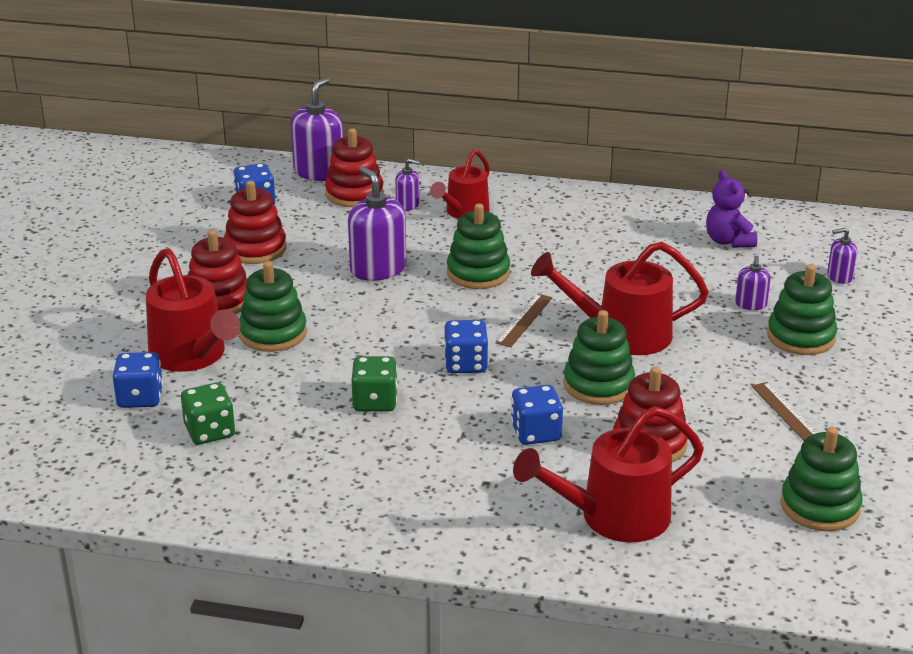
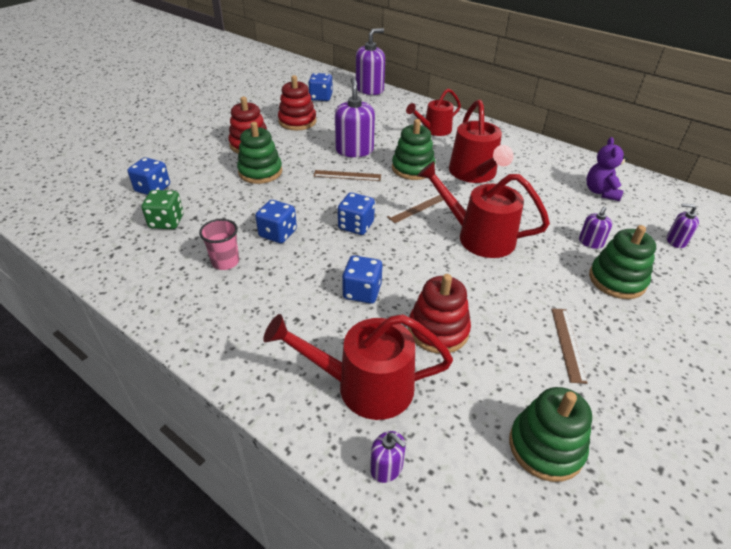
camera: 25 degrees right, 10 degrees up
red watering can [146,248,241,372] -> red watering can moved to [449,100,514,183]
red stacking toy [325,128,384,207] -> none
green dice [351,356,398,411] -> blue dice [255,200,297,243]
purple soap dispenser [395,159,420,211] -> purple soap dispenser moved to [370,431,406,483]
green stacking toy [563,310,635,405] -> none
none -> pink cup [199,219,239,270]
none -> brown ruler [314,170,381,181]

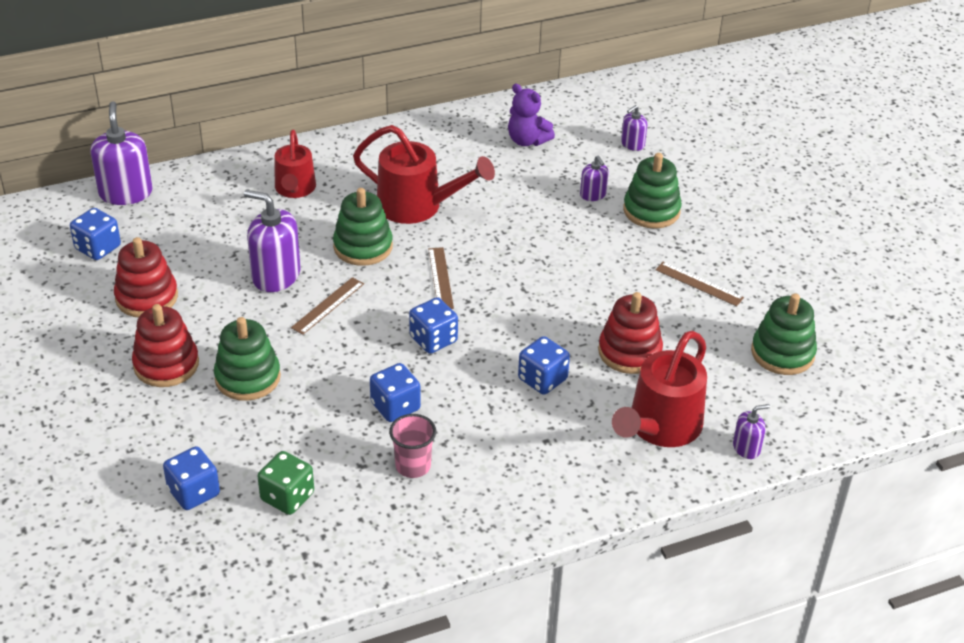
camera: 60 degrees left, 0 degrees up
red watering can [417,161,550,258] -> none

